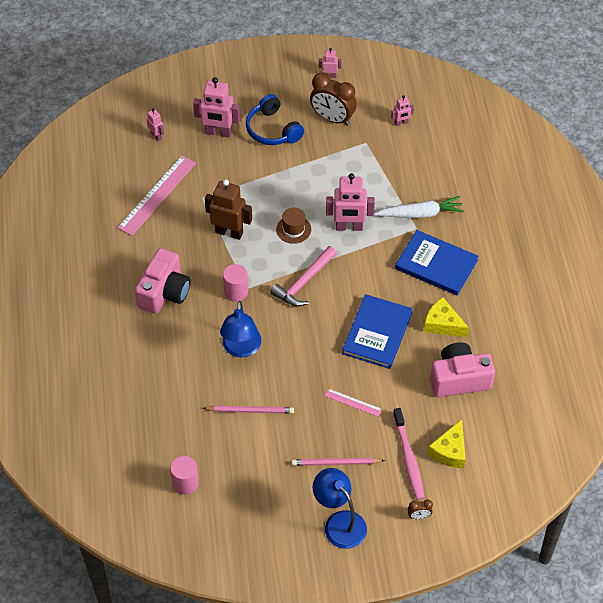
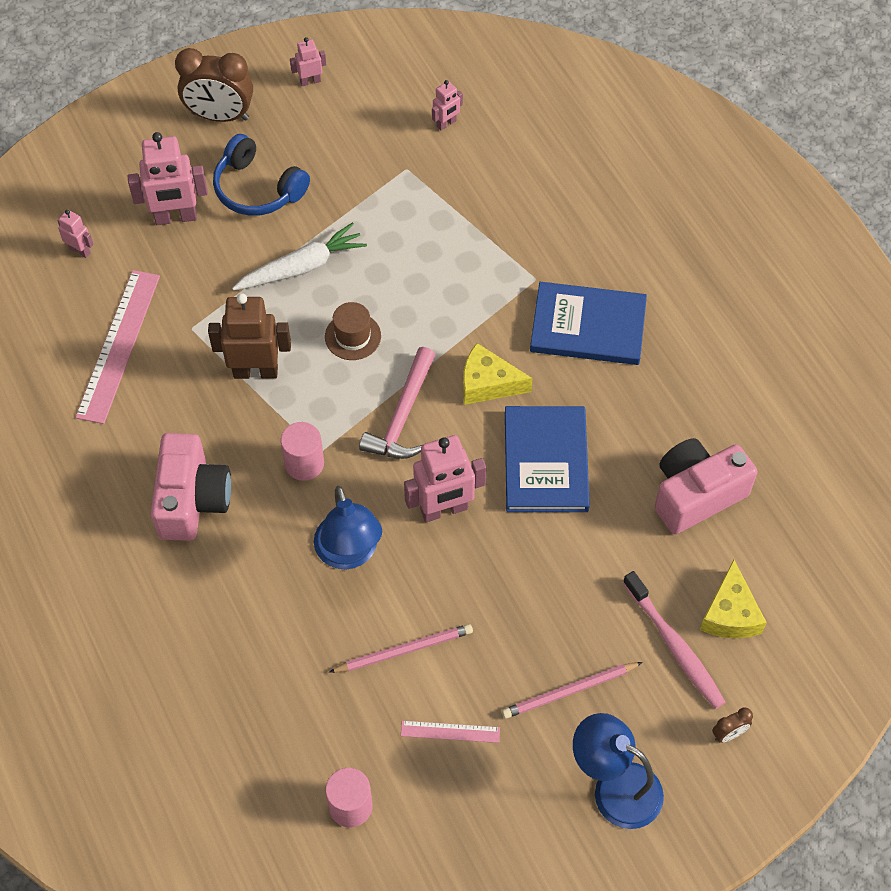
camera: 20 degrees left, 5 degrees up
brown clock [310,73,357,126] -> brown clock moved to [175,48,253,122]
pink ruler [325,389,382,417] -> pink ruler moved to [401,721,500,743]
pink robot [326,173,375,231] -> pink robot moved to [404,435,486,522]
white carrot [374,196,464,218] -> white carrot moved to [232,222,367,291]
yellow cheese [424,297,469,337] -> yellow cheese moved to [463,343,533,405]

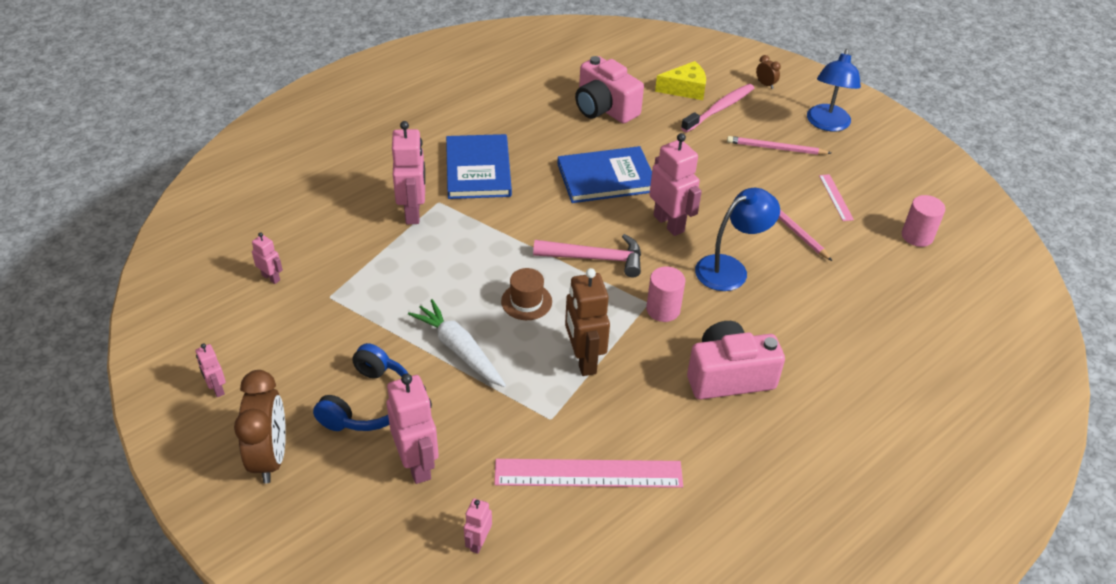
camera: 105 degrees left, 15 degrees down
yellow cheese [463,343,533,405] -> none
pink pencil [502,662,643,719] -> pink pencil turned 135 degrees clockwise [727,136,831,155]
none -> pink robot [392,121,425,224]

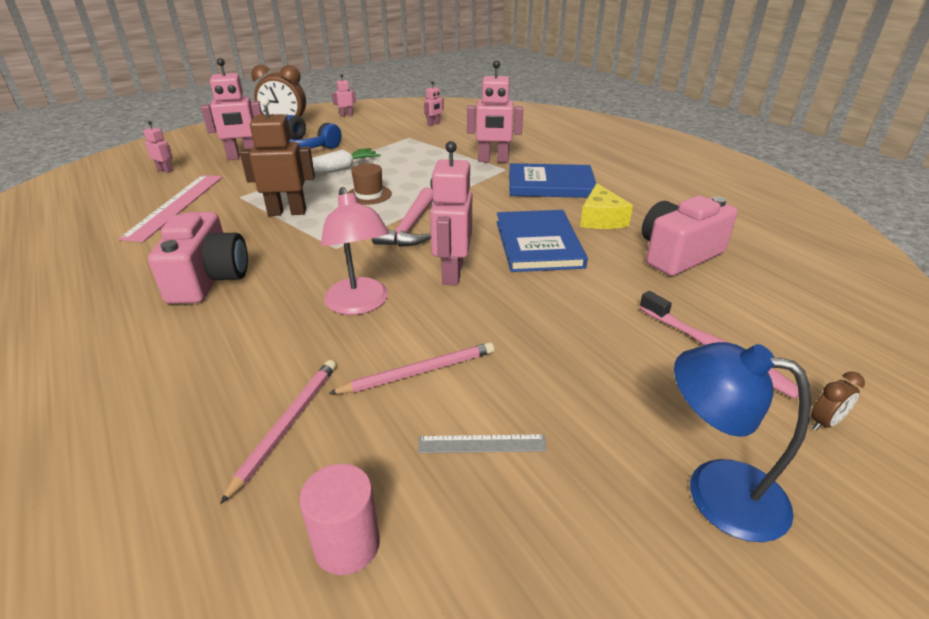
camera: 100 degrees right, 10 degrees down
pink cylinder [646,266,685,322] -> none
pink robot [649,133,702,236] -> pink robot turned 120 degrees clockwise [430,141,472,286]
yellow cheese [655,61,706,100] -> yellow cheese moved to [580,183,633,229]
blue lamp [695,188,780,291] -> pink lamp [321,187,389,315]
pink pencil [727,136,831,155] -> pink pencil moved to [220,360,336,504]
pink ruler [819,174,854,221] -> grey ruler [418,434,547,453]

